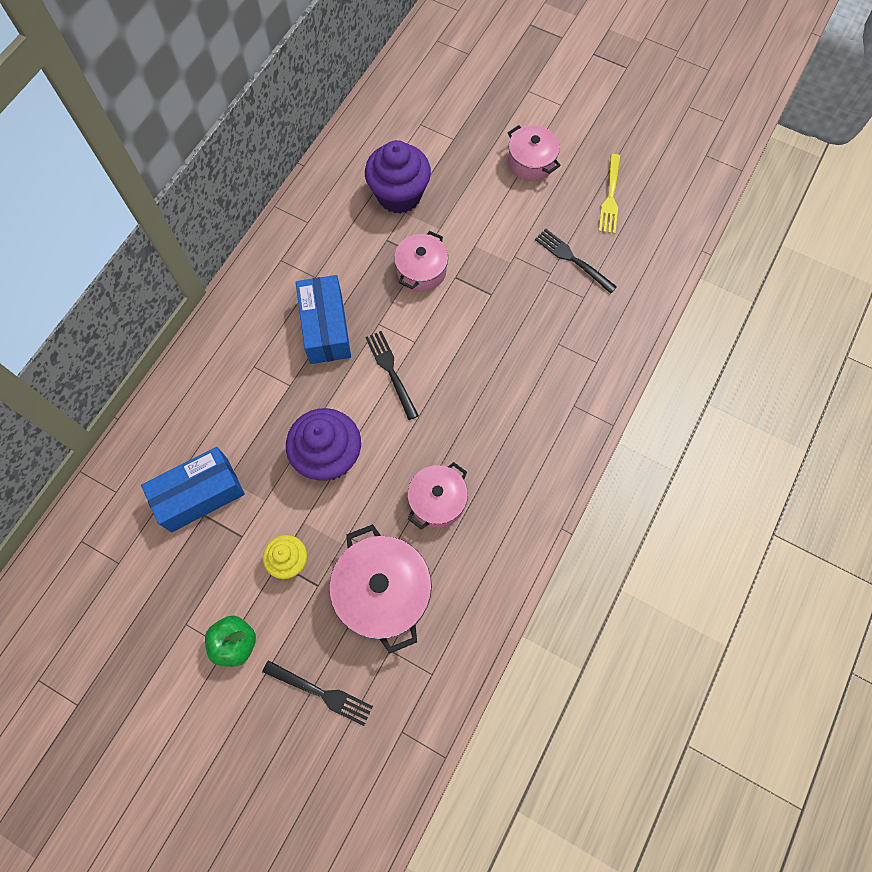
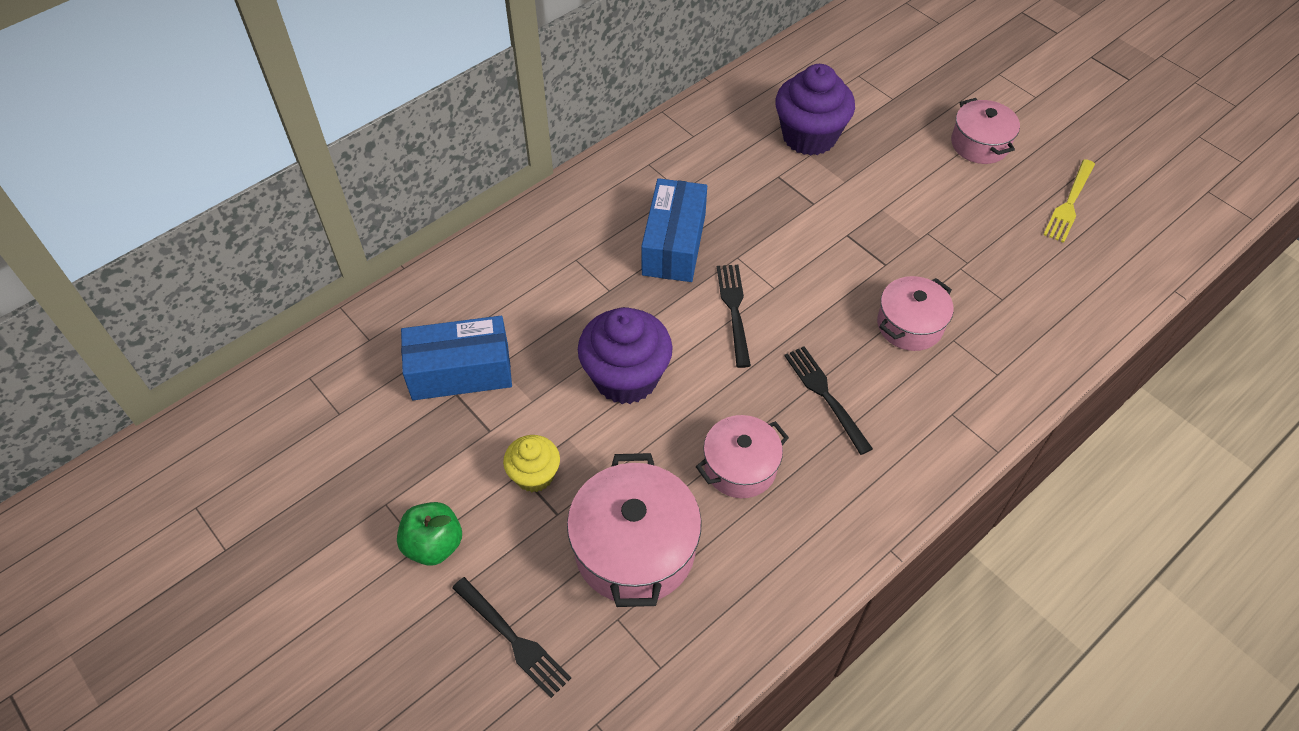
camera: 20 degrees right, 15 degrees down
pink pot [394,231,448,292] -> pink pot moved to [877,276,954,351]
black fork [535,229,617,294] -> black fork moved to [784,346,873,455]

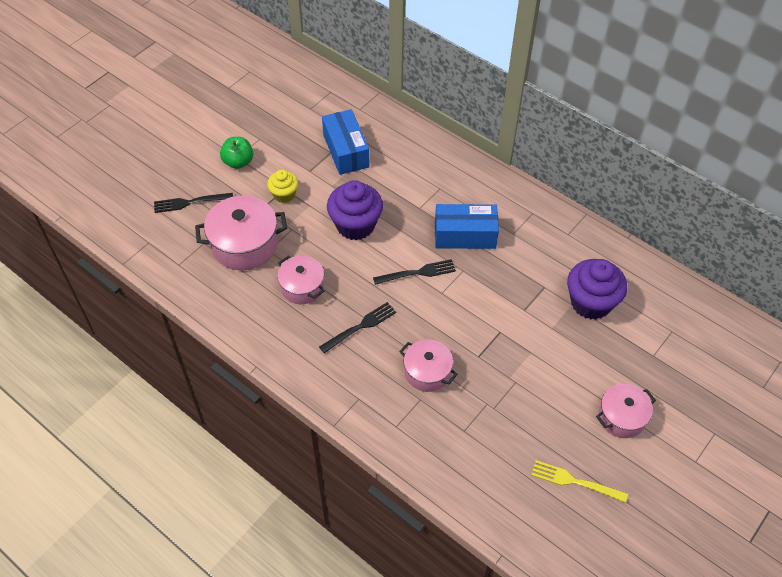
camera: 80 degrees right, 0 degrees up
black fork [452,577,571,698] -> black fork turned 45 degrees clockwise [154,193,233,213]

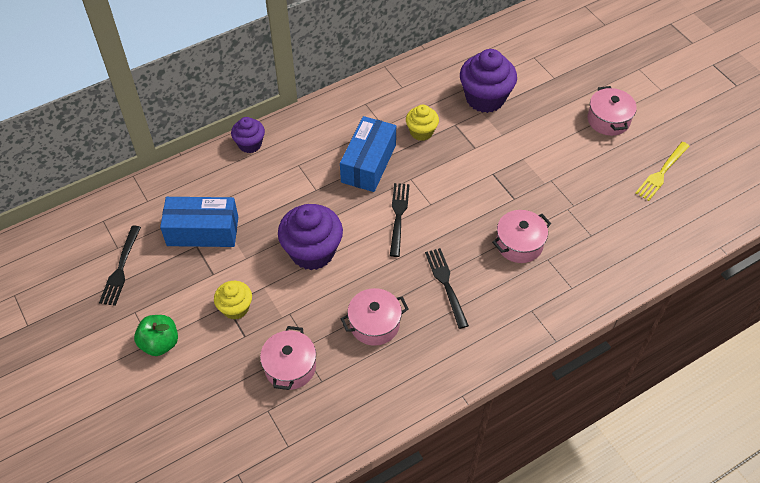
camera: 70 degrees left, 0 degrees up
black fork [154,193,233,213] -> black fork moved to [99,225,141,306]
pink pot [195,195,287,270] -> pink pot [260,326,316,390], size x0.63
none -> purple cupcake [231,117,265,153]
none -> yellow cupcake [406,105,439,141]

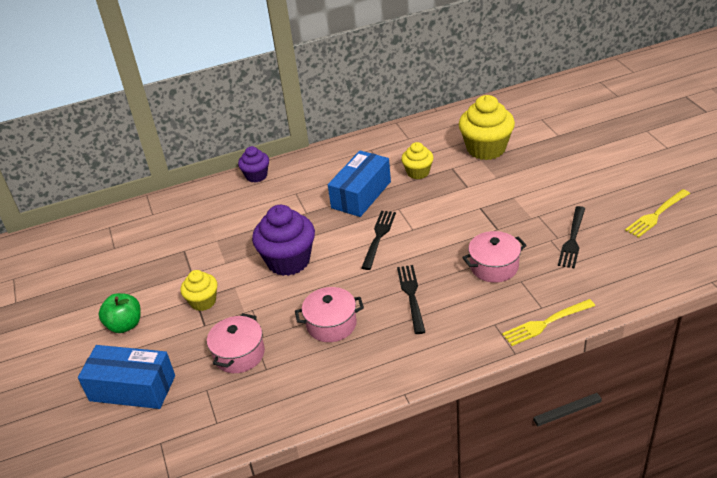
camera: 15 degrees right, 15 degrees down
black fork [99,225,141,306] -> black fork moved to [558,206,585,269]
blue box [160,197,238,247] -> blue box moved to [78,345,175,409]
purple cupcake [460,49,517,113] -> yellow cupcake [459,95,515,160]
pink pot [587,86,637,136] -> none
none -> yellow fork [502,299,595,346]

